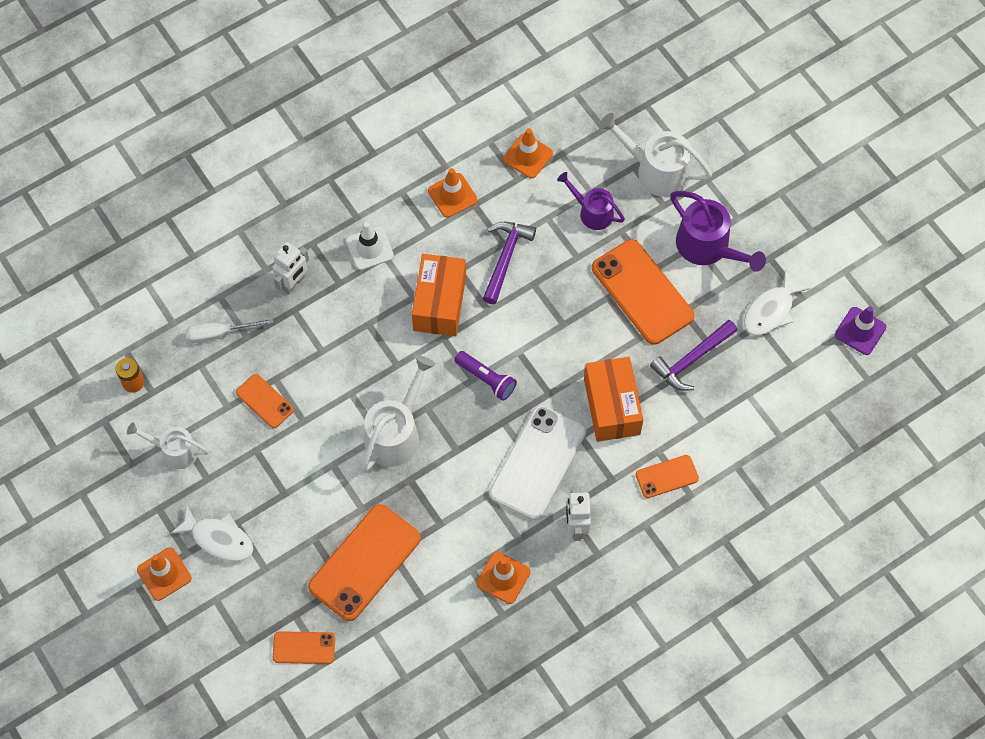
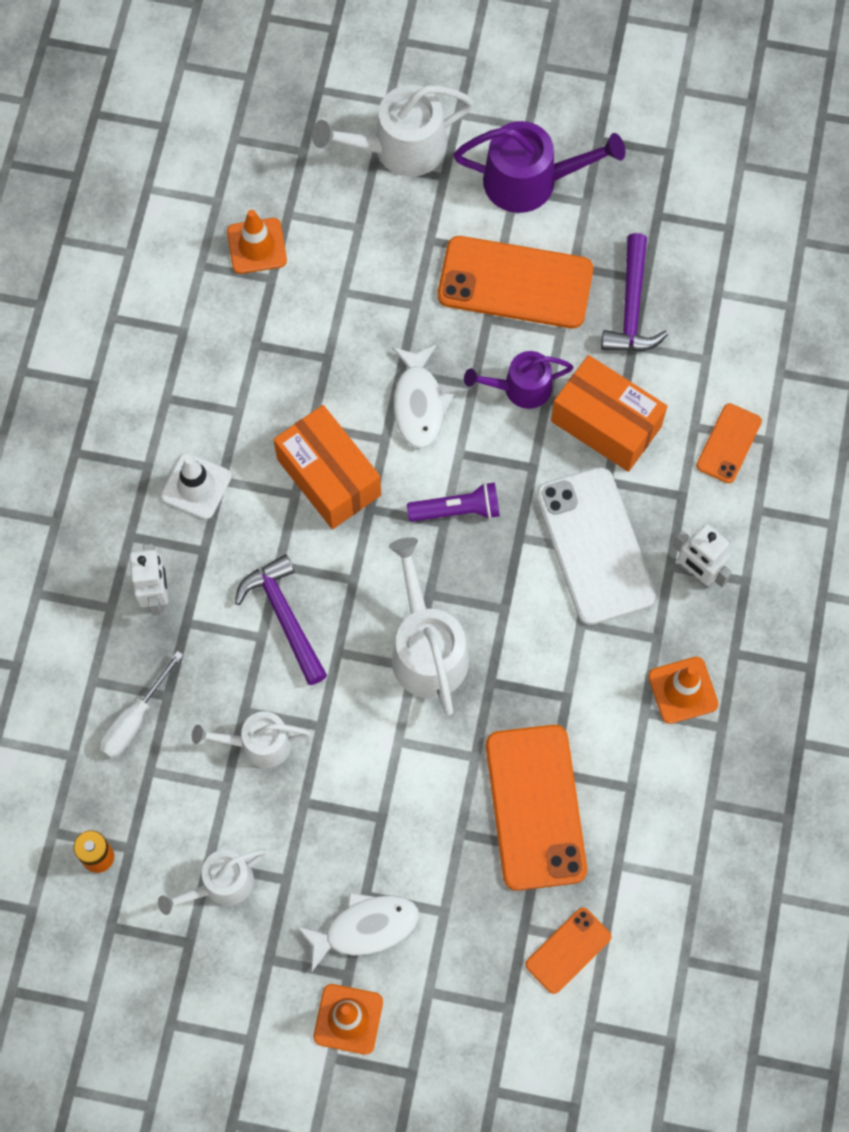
camera: 45 degrees left, 5 degrees up
orange phone [236,374,294,428] -> white watering can [192,711,311,768]
orange traffic cone [428,168,477,218] -> none
purple hammer [483,222,536,304] -> purple hammer moved to [235,554,327,685]
purple watering can [557,172,625,230] -> purple watering can moved to [464,351,573,409]
white fish [744,270,810,335] -> white fish moved to [393,345,454,448]
purple traffic cone [835,306,886,355] -> none

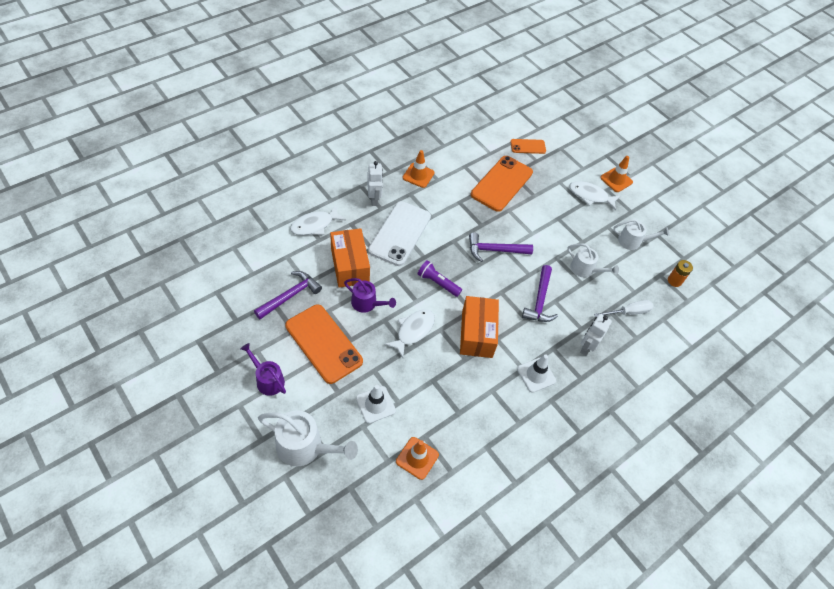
camera: 145 degrees left, 15 degrees down
white watering can [389,537,469,716] -> purple hammer [469,233,533,262]
purple watering can [454,121,625,213] -> purple watering can [241,343,286,396], size x0.64
orange phone [696,403,762,483] -> white fish [290,206,346,235]
none -> white traffic cone [356,385,396,424]

